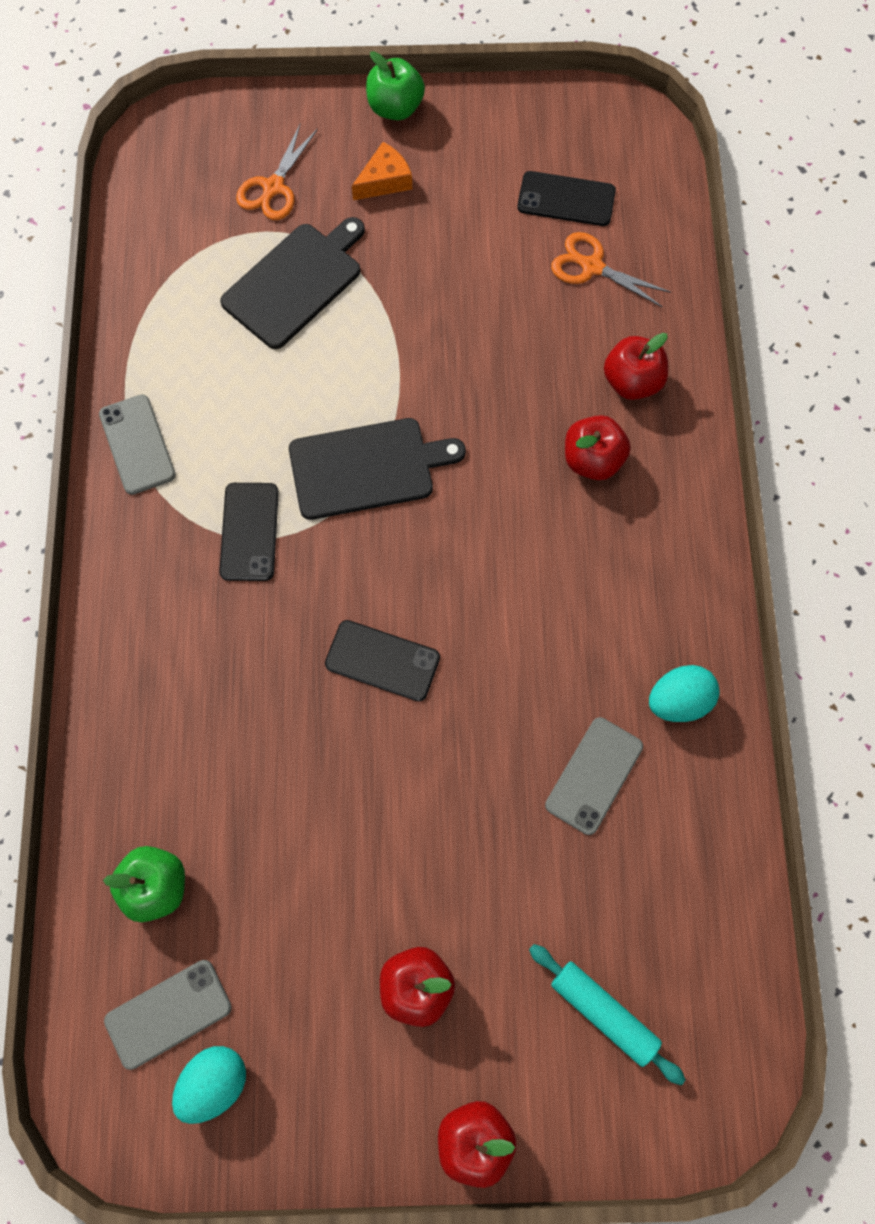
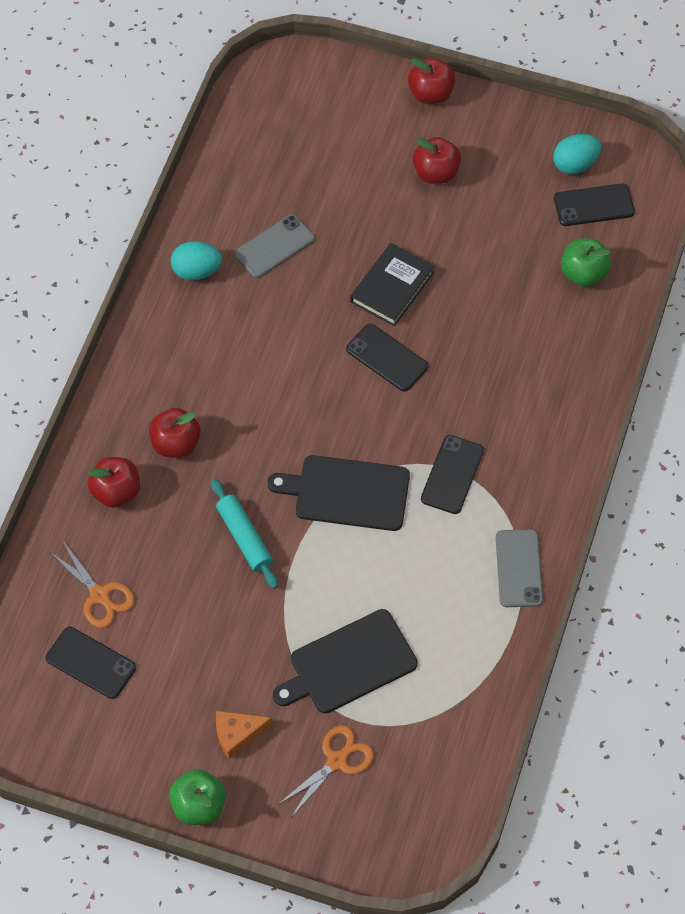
camera: 160 degrees left, 10 degrees down
grey phone [104,960,232,1070] -> black phone [554,183,635,226]
turquoise rolling pin [529,944,686,1085] -> turquoise rolling pin moved to [211,479,278,589]
none -> black book [350,243,435,326]

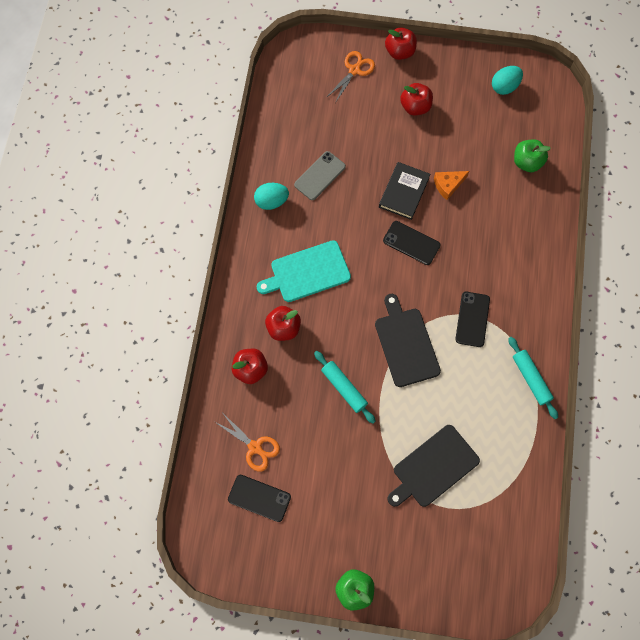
camera: 10 degrees left, 10 degrees up
orange cheese [216,711,273,759] -> orange cheese moved to [434,171,469,200]
black cutting board [268,455,410,531] -> black cutting board turned 75 degrees clockwise [375,294,441,387]
orange scissors [277,725,374,817] -> orange scissors moved to [326,51,375,103]
grey phone [496,529,543,607] -> turquoise rolling pin [508,337,558,419]
black phone [554,183,635,226] -> none
none -> turquoise cutting board [257,240,351,302]

